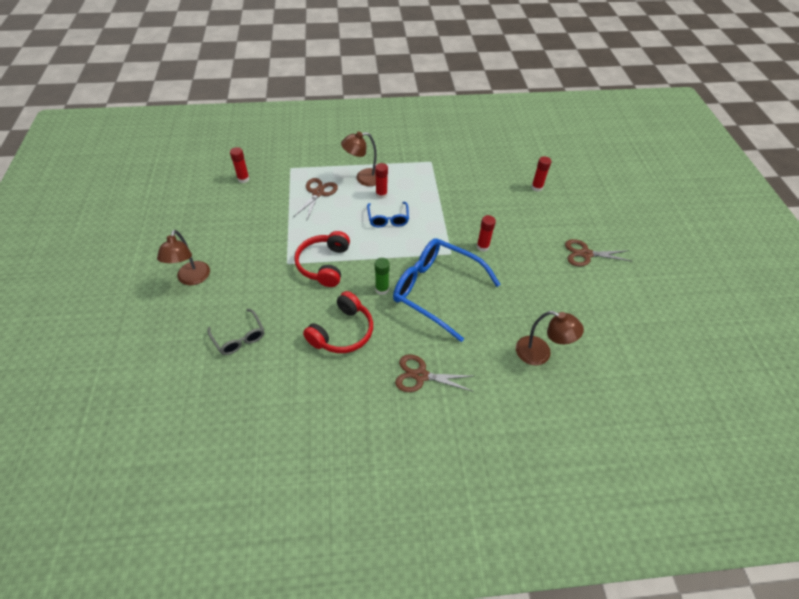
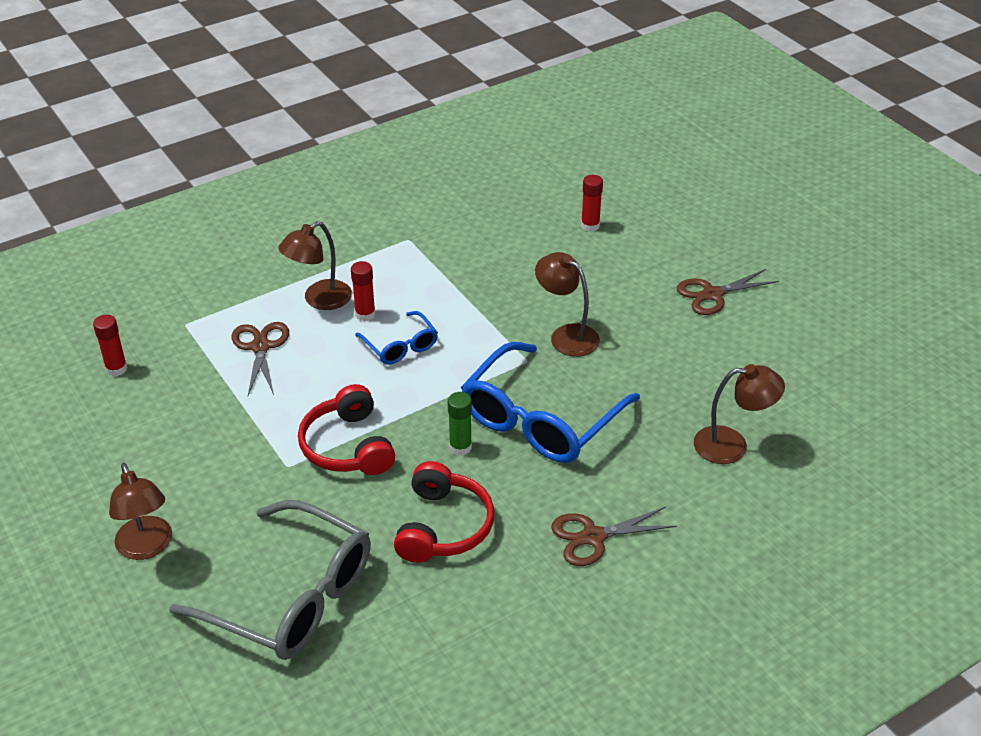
camera: 25 degrees left, 10 degrees down
grey glasses [207,309,264,355] -> grey glasses [169,500,371,660], size x2.01
blue glasses [393,238,501,342] -> blue glasses turned 60 degrees counterclockwise [461,342,640,463]
red glue stick [477,215,496,252] -> brown lamp [535,252,600,357]

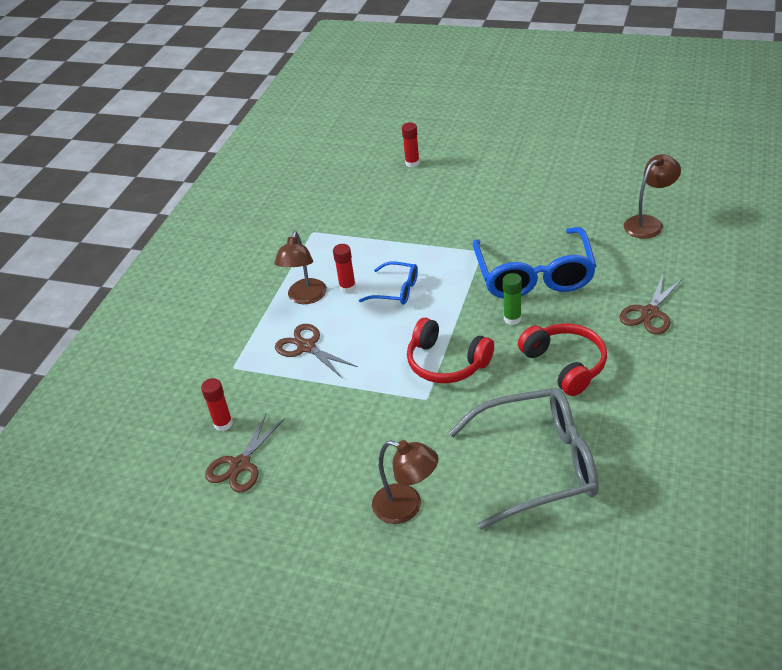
camera: 35 degrees left, 0 degrees up
brown lamp [535,252,600,357] -> none
brown scissors [677,269,779,315] -> brown scissors moved to [205,413,285,493]

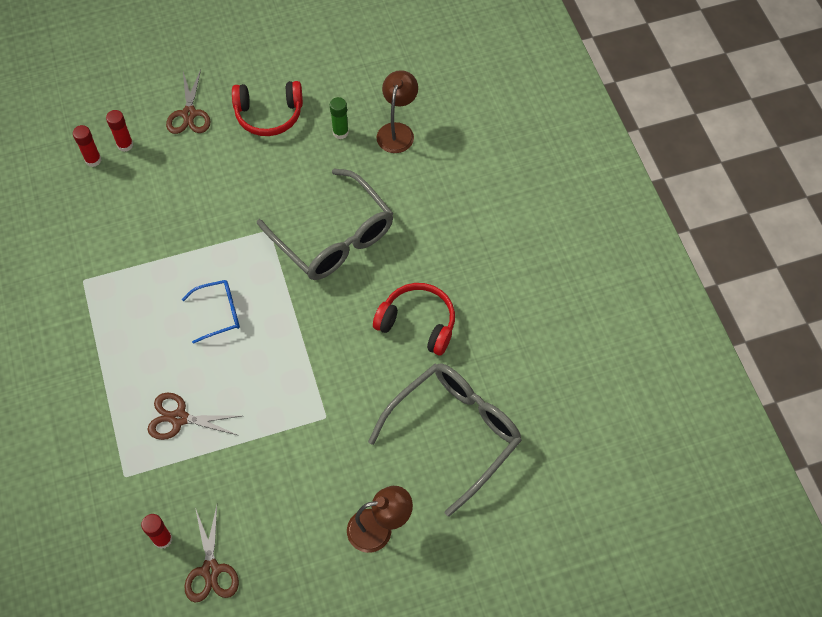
camera: 40 degrees left, 20 degrees up
brown lamp [274,231,327,304] -> none
red glue stick [333,244,356,293] -> red glue stick moved to [73,125,101,167]
red headphones [407,318,494,383] -> red headphones moved to [232,81,303,136]
blue glasses [473,227,596,299] -> grey glasses [257,169,393,280]
green glue stick [503,273,522,325] -> green glue stick moved to [330,97,349,139]
brown scissors [619,275,683,334] -> brown scissors moved to [166,70,210,134]

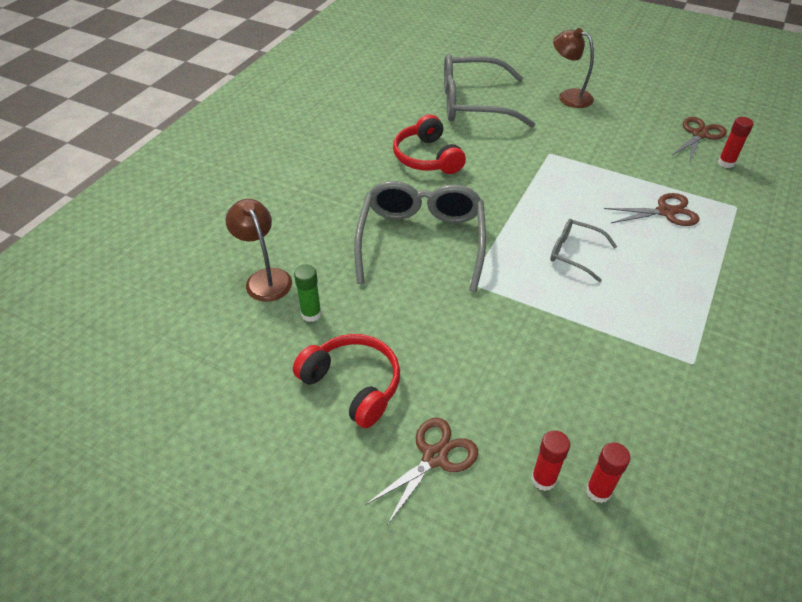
camera: 135 degrees left, 15 degrees down
brown scissors [147,392,241,440] -> brown scissors turned 60 degrees counterclockwise [604,193,699,226]
blue glasses [182,280,240,344] -> grey glasses [550,219,617,282]
brown lamp [376,70,418,153] -> brown lamp turned 90 degrees clockwise [225,199,292,302]

